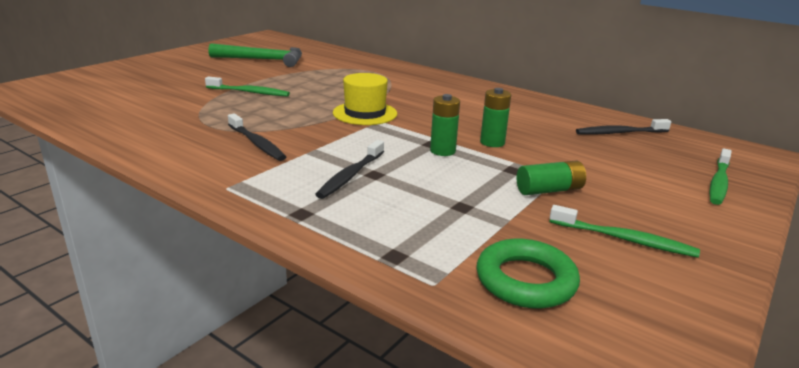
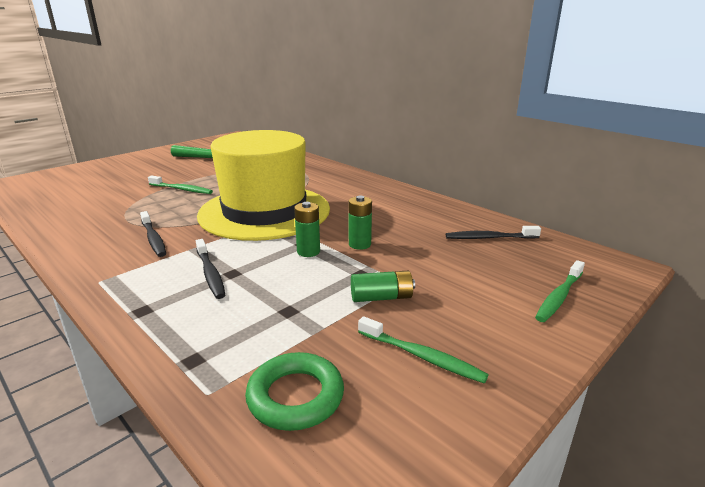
camera: 10 degrees right, 0 degrees up
black toothbrush [315,140,384,199] -> black toothbrush turned 60 degrees counterclockwise [196,239,225,299]
yellow hat [333,73,397,125] -> yellow hat [197,130,330,241], size x2.30

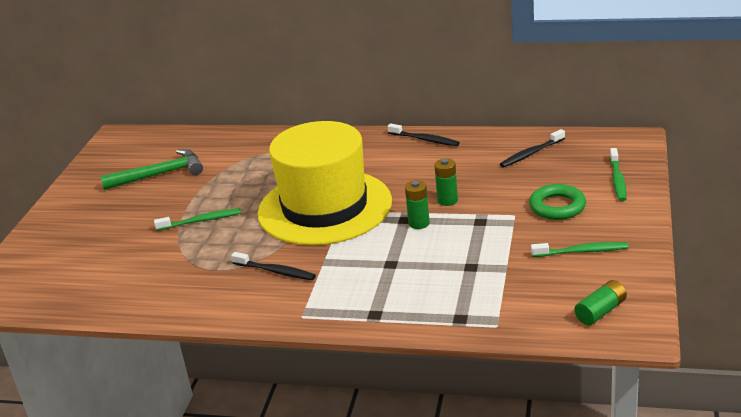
camera: 30 degrees left, 5 degrees up
black toothbrush [196,239,225,299] -> black toothbrush moved to [388,123,460,146]
green ring [245,352,344,431] -> green ring moved to [529,184,586,220]
green battery [351,271,415,302] -> green battery moved to [575,280,627,325]

